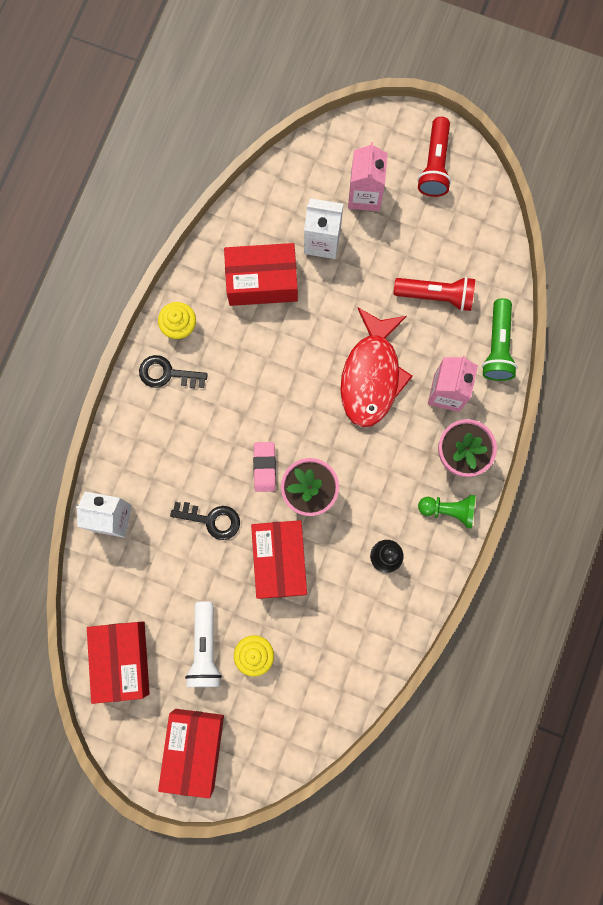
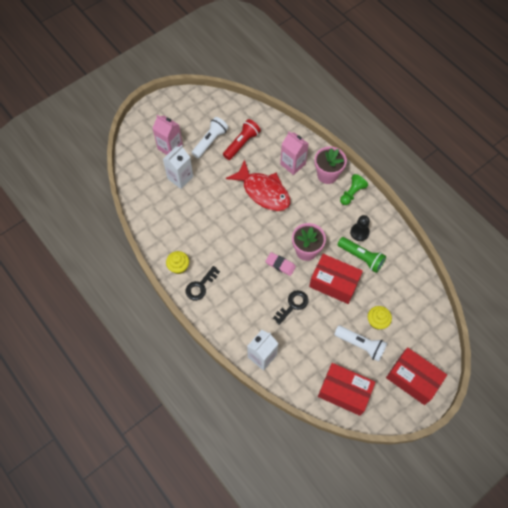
camera: 60 degrees left, 15 degrees down
red box [224,243,298,306] -> none
red flashlight [417,117,451,197] -> none
green flashlight [482,298,517,381] -> green flashlight moved to [338,237,386,273]
none -> white flashlight [192,117,228,158]

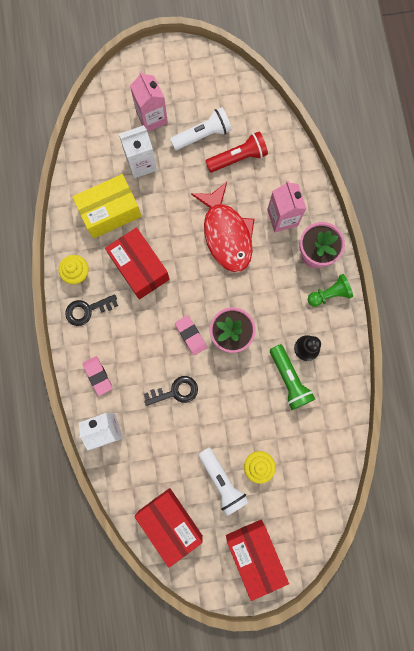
camera: 30 degrees right, 15 degrees up
red box [309,254,363,304] -> red box moved to [105,227,170,300]
none -> yellow box [72,174,141,239]
none -> pink eraser [83,356,112,396]

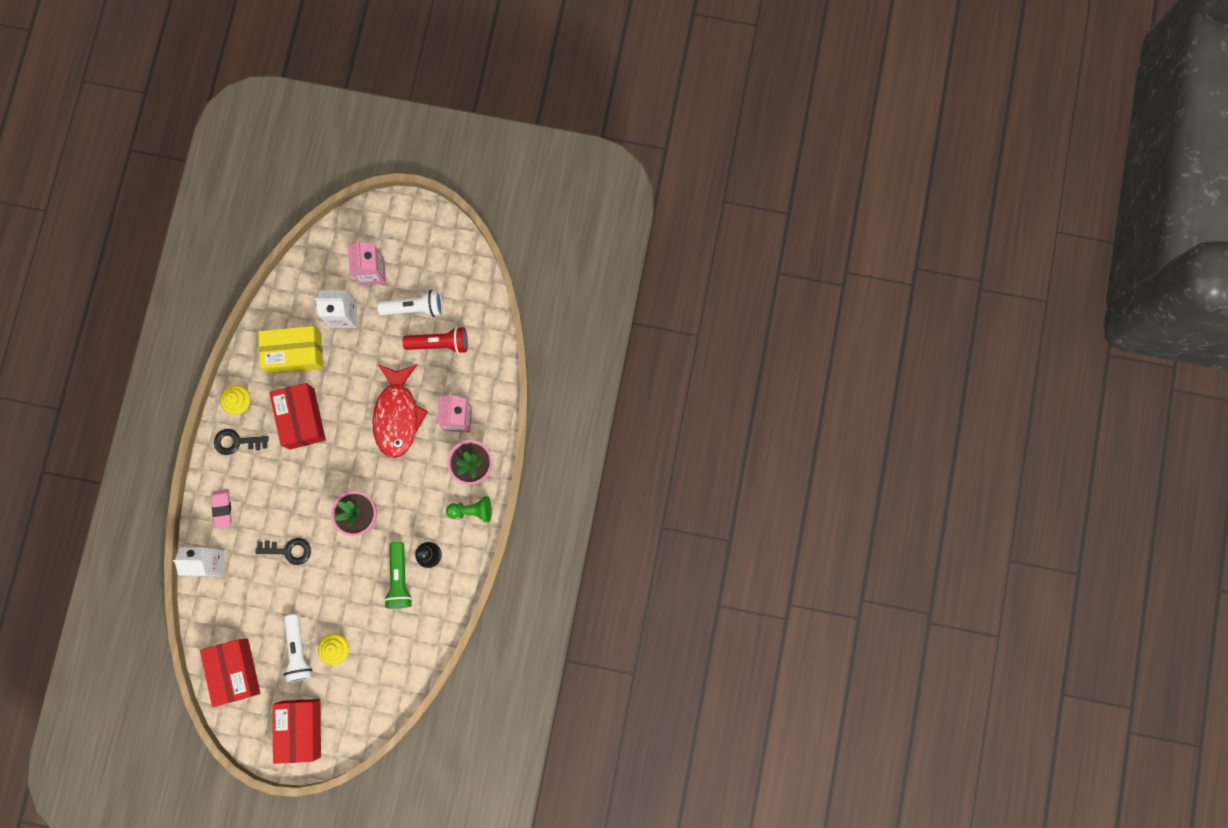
camera: 20 degrees right, 0 degrees up
pink eraser [175,315,207,355] -> none

